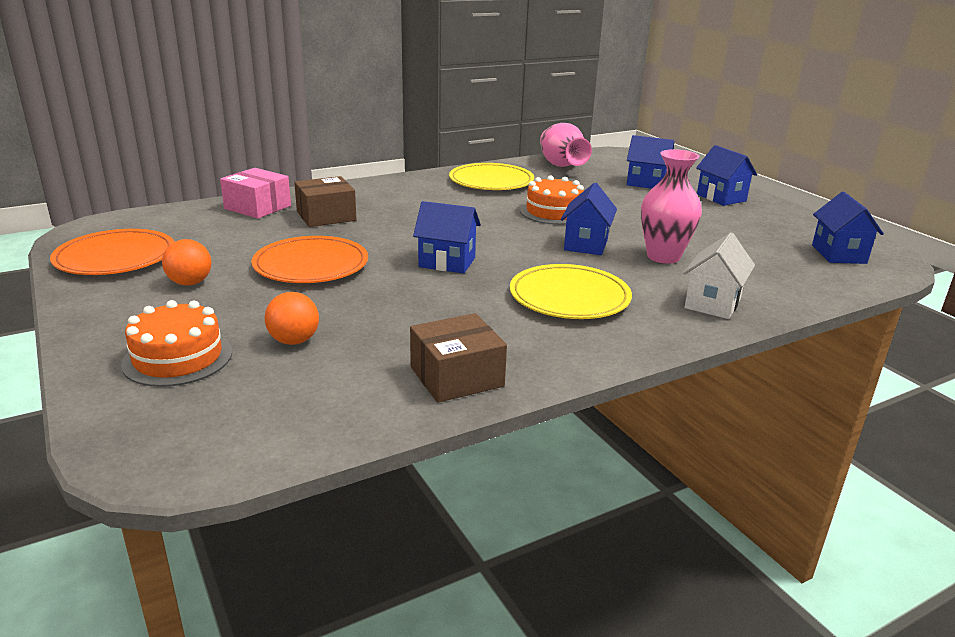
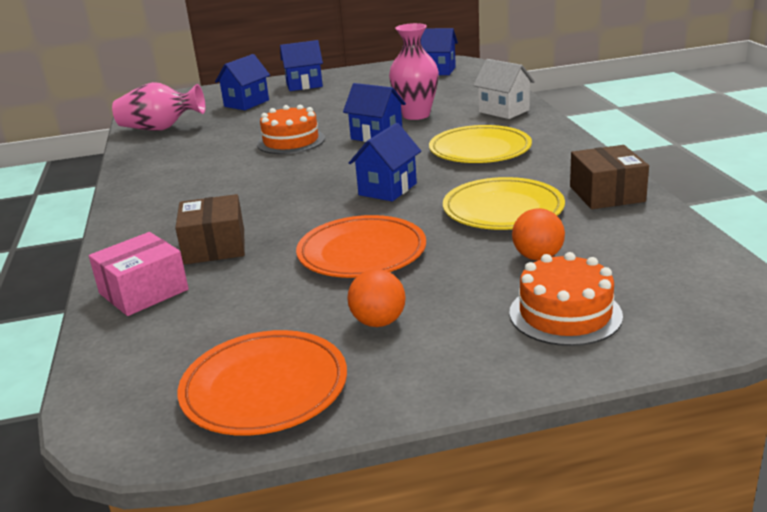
camera: 70 degrees left, 0 degrees up
yellow plate [449,163,534,190] -> yellow plate moved to [443,177,565,230]

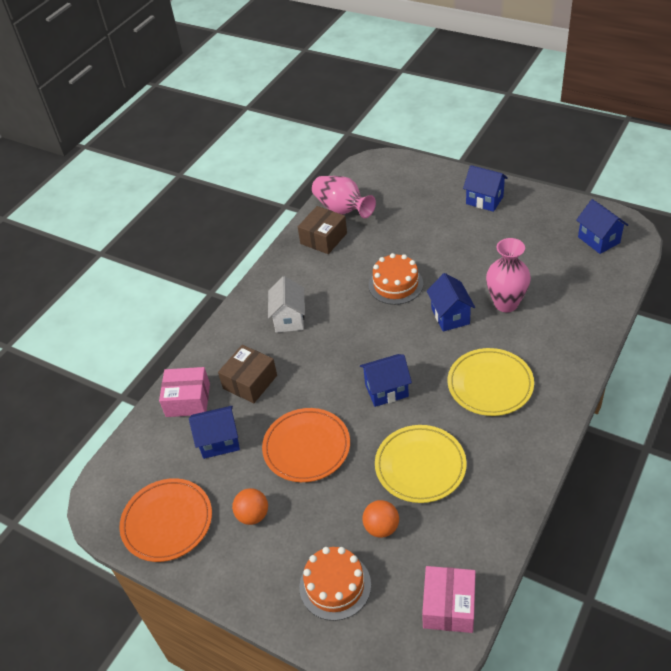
camera: 45 degrees right, 20 degrees up
blue house [215,54,270,110] -> blue house moved to [189,406,240,459]
white house [473,59,535,119] -> white house moved to [268,276,305,333]
brown box [570,145,649,209] -> brown box moved to [298,206,347,254]
none -> pink box [422,566,476,633]

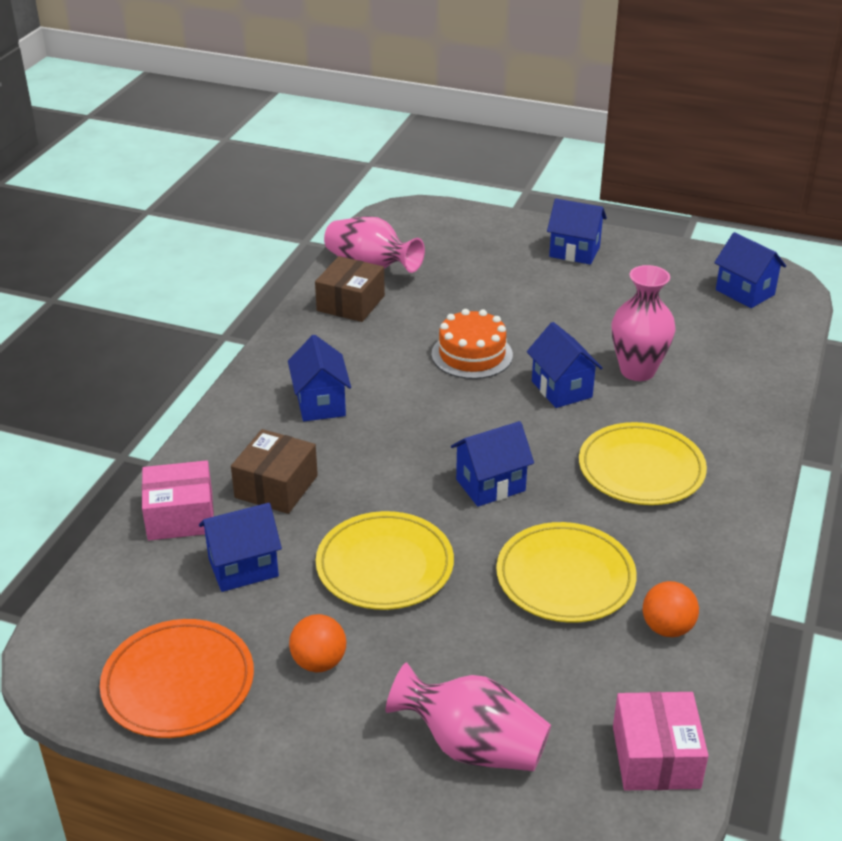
camera: 15 degrees left, 10 degrees down
orange plate [262,408,350,482] -> yellow plate [316,511,454,610]
white house [268,276,305,333] -> blue house [288,335,351,421]
orange cake [299,547,371,621] -> pink vase [386,662,551,771]
orange ball [362,500,399,538] -> orange ball moved to [643,581,699,637]

